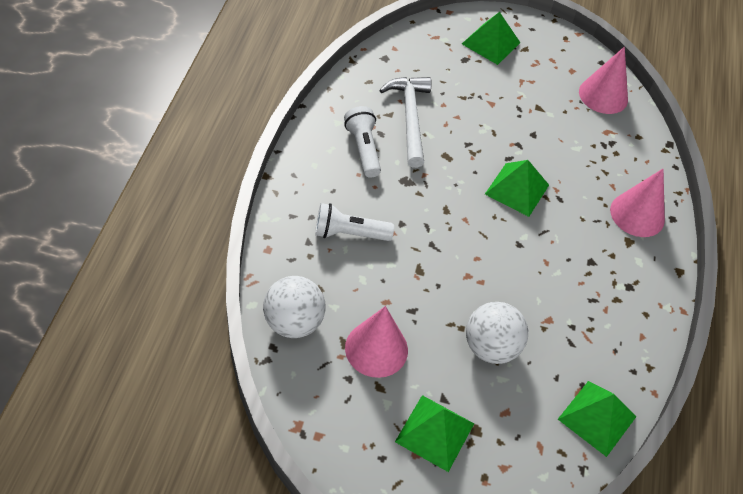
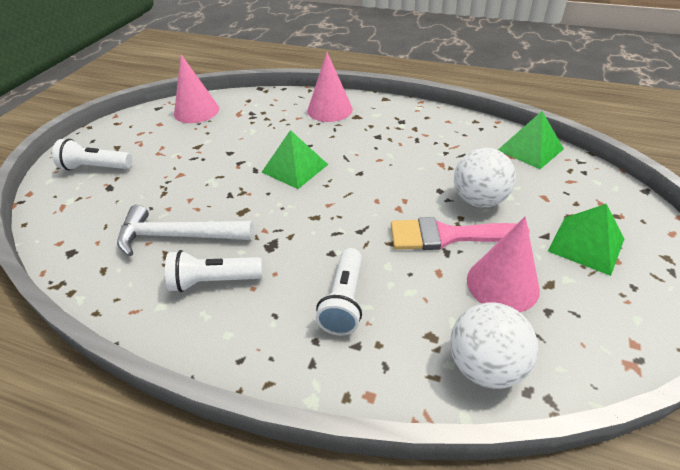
camera: 75 degrees left, 10 degrees down
green pyramid [462,12,520,65] -> white flashlight [52,139,132,171]
none -> pink brush [391,217,530,250]

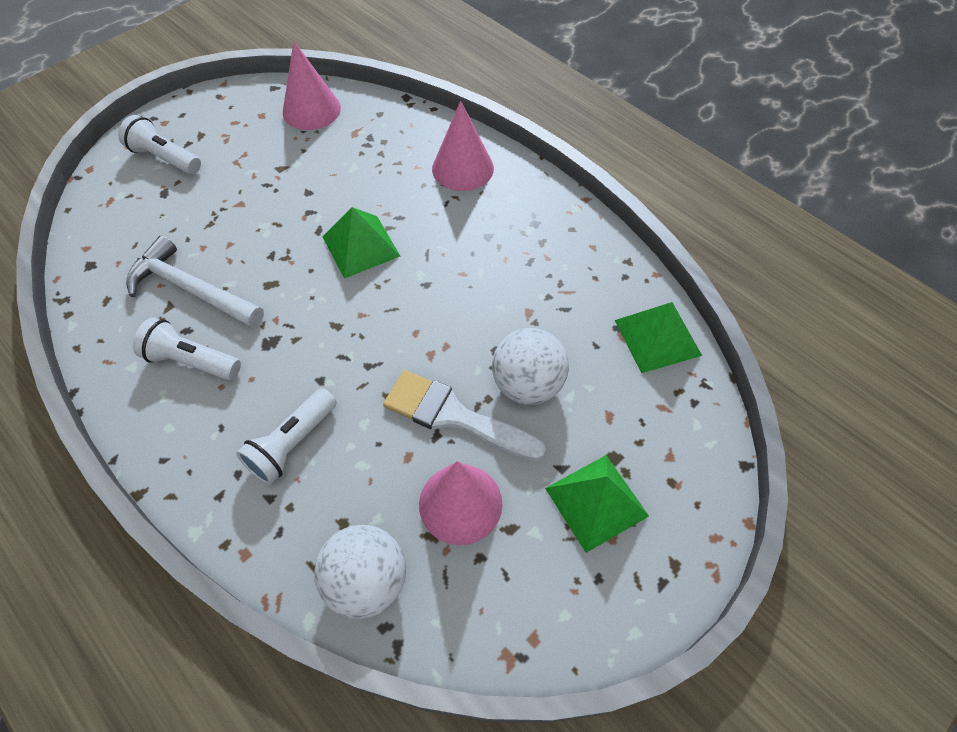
camera: 25 degrees right, 15 degrees up
pink brush [391,217,530,250] -> white brush [383,370,546,461]

